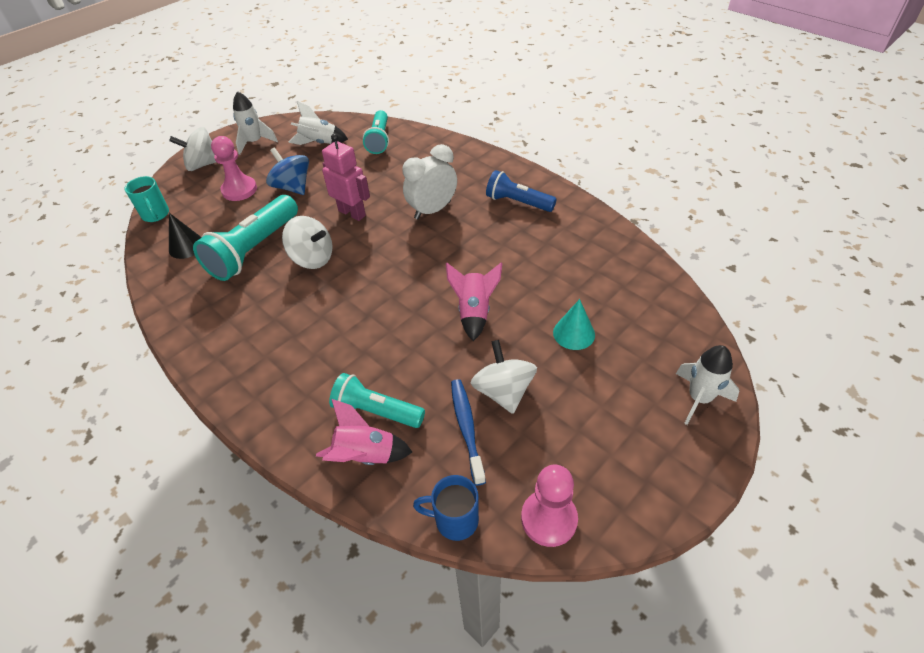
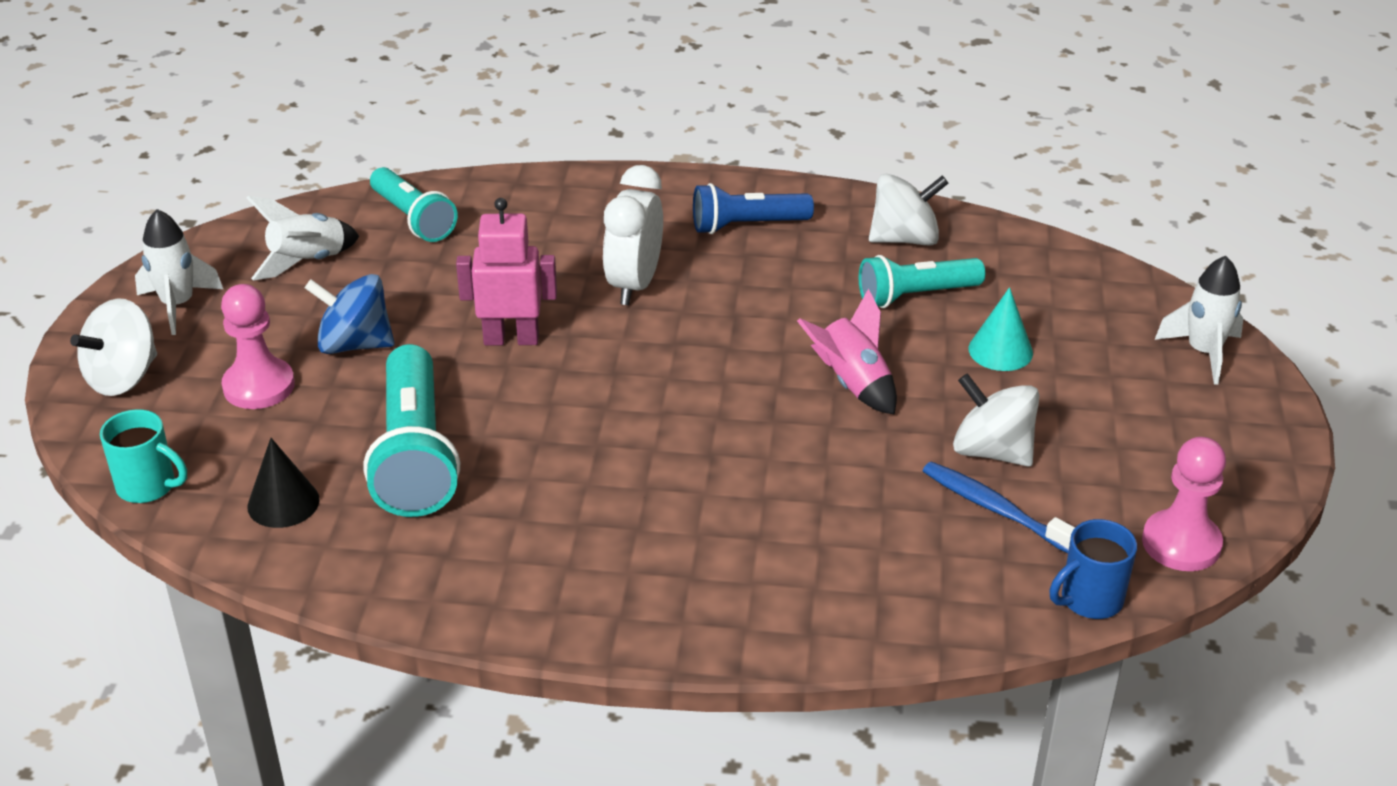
camera: 40 degrees left, 10 degrees down
white spinning top [282,216,333,269] -> white spinning top moved to [869,174,948,246]
pink rocket [316,399,412,465] -> none
turquoise flashlight [329,373,425,428] -> turquoise flashlight moved to [859,255,985,308]

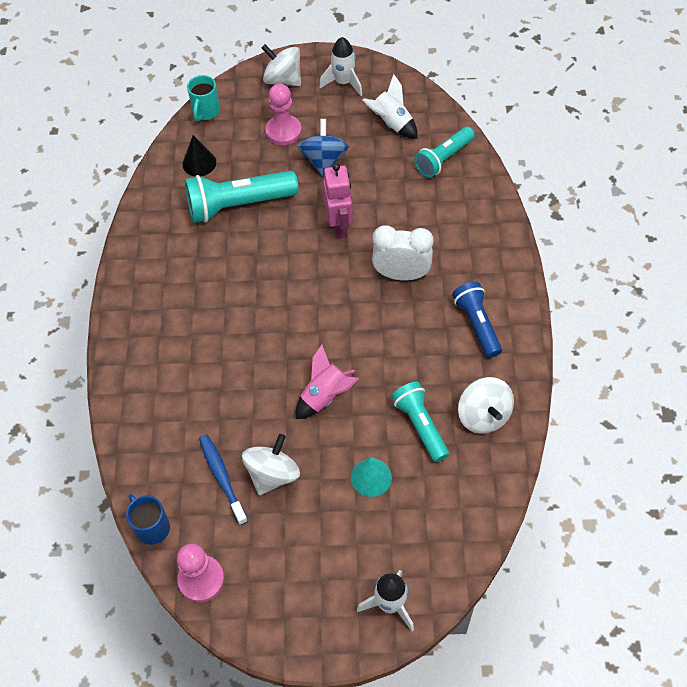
camera: 85 degrees right, 20 degrees up
blue toothbrush [923,462,1075,553] -> blue toothbrush turned 60 degrees counterclockwise [199,434,248,525]

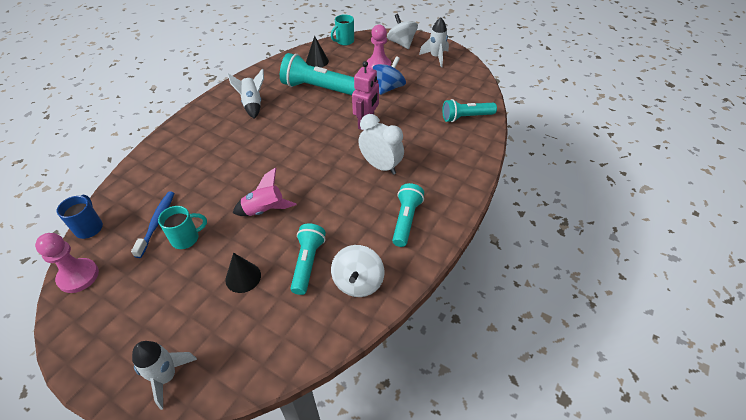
camera: 30 degrees right, 10 degrees down
white spinning top [242,434,300,495] -> turquoise mug [158,206,207,249]
turquoise cone [351,457,392,497] -> black cone [225,253,261,293]
white rocket [363,74,417,139] -> white rocket moved to [227,68,264,119]
blue flashlight [452,282,502,358] -> turquoise flashlight [392,183,424,247]

